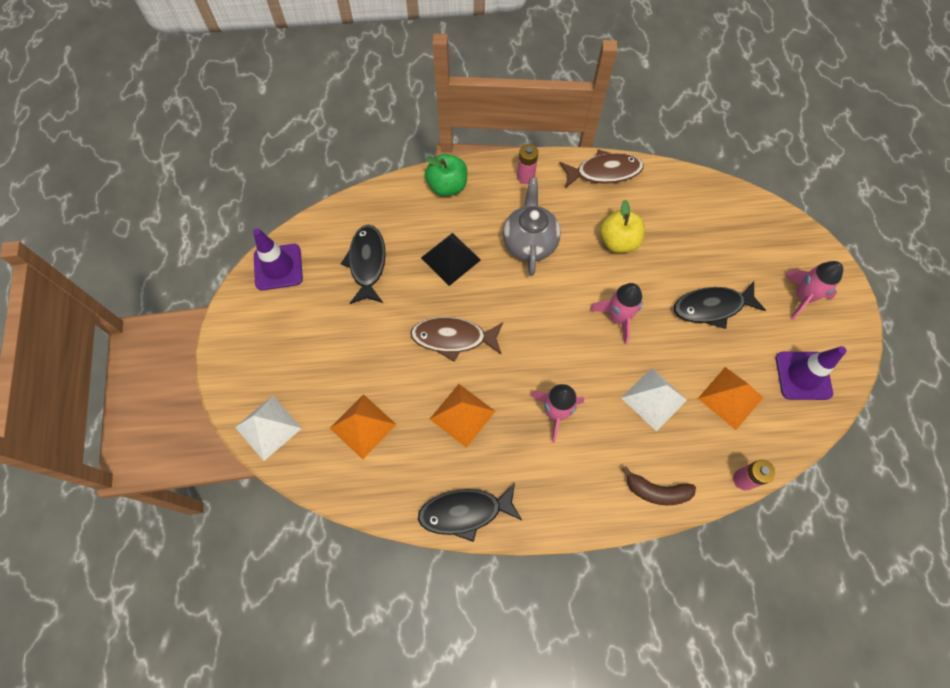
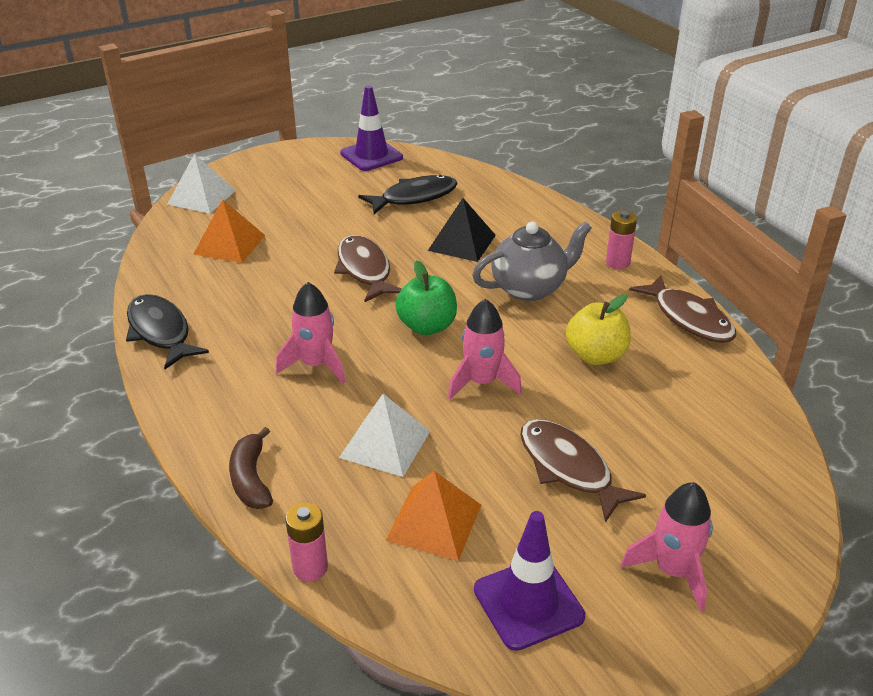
camera: 65 degrees right, 30 degrees down
green apple [425,154,467,197] -> green apple moved to [395,260,457,335]
orange pyramid [430,384,495,448] -> none
black fish [674,282,766,329] -> brown fish [520,419,646,523]

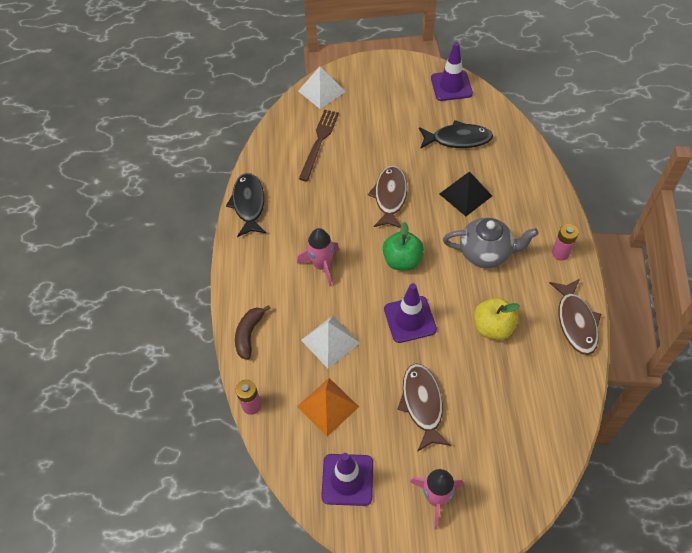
camera: 30 degrees right, 20 degrees up
orange pyramid [193,199,265,263] -> brown fork [299,110,339,181]
pink rocket [448,299,522,400] -> purple traffic cone [384,283,437,343]

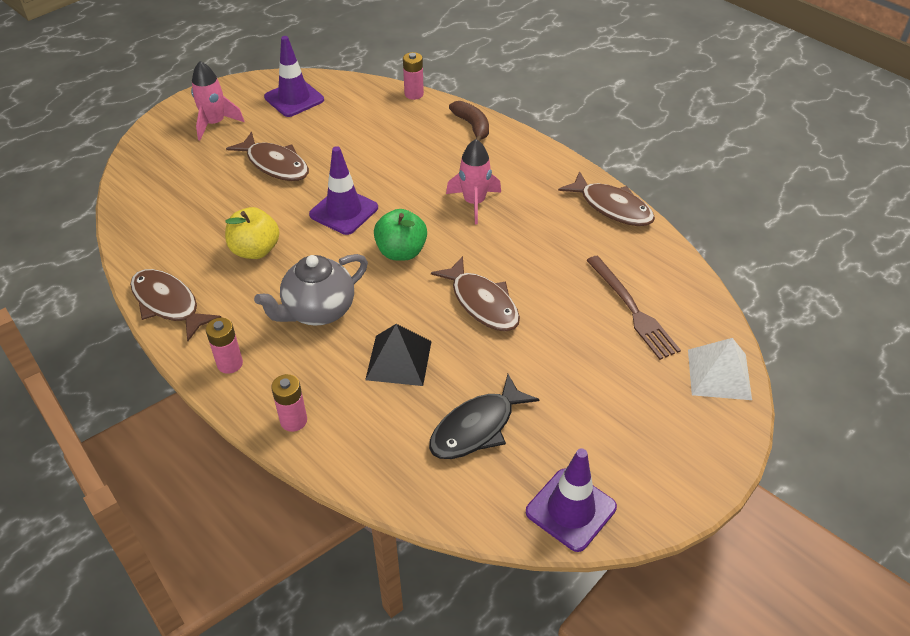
camera: 135 degrees right, 10 degrees down
black fish [226,173,266,237] -> brown fish [558,171,655,226]
orange pyramid [297,378,359,436] -> none
white pyramid [301,316,360,368] -> none
none -> pink battery [271,374,307,432]

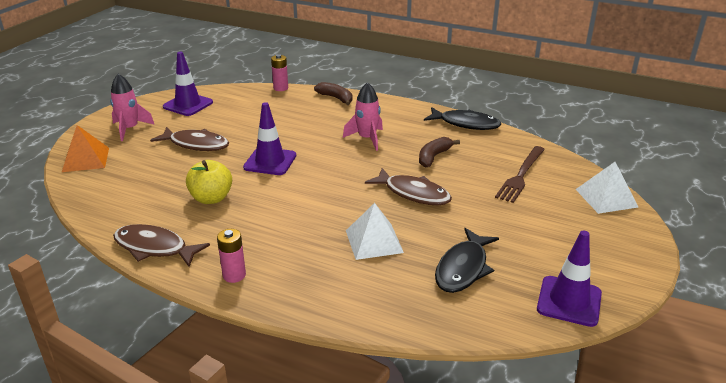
camera: 20 degrees left, 15 degrees down
grey teapot [254,254,368,326] -> none
pink battery [271,374,307,432] -> none
black pyramid [365,324,432,386] -> white pyramid [346,203,404,260]
green apple [374,209,427,261] -> none
brown fish [558,171,655,226] -> black fish [424,107,501,130]
brown fork [586,256,681,360] -> brown fork turned 75 degrees clockwise [495,146,545,203]
none -> orange pyramid [62,125,109,172]
none -> brown banana [419,137,460,168]

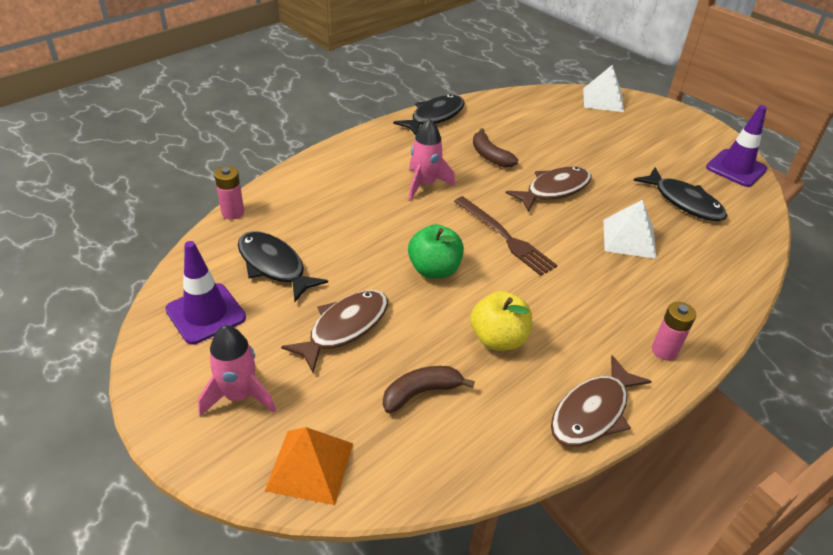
camera: 70 degrees left, 10 degrees up
purple traffic cone [243,102,296,175] -> green apple [408,224,464,278]
brown banana [314,82,352,106] -> brown banana moved to [383,366,475,413]
brown fork [495,146,545,203] -> brown fork moved to [454,196,557,276]
none -> black fish [238,231,328,302]

